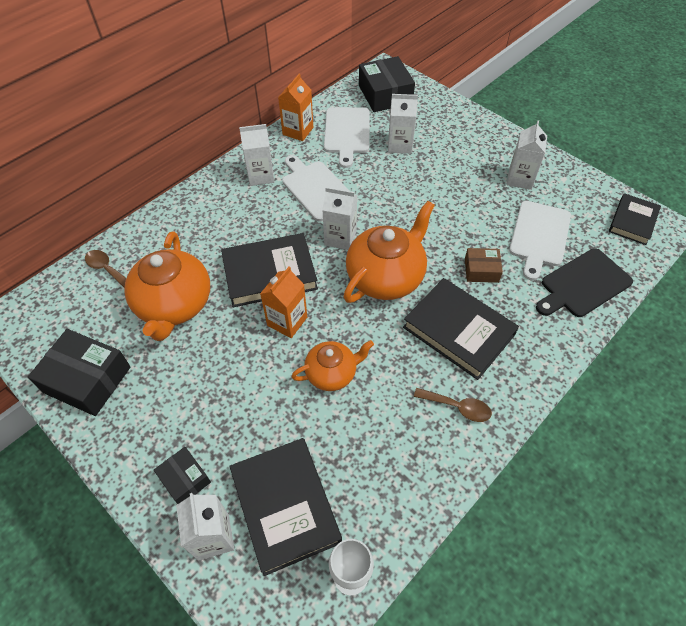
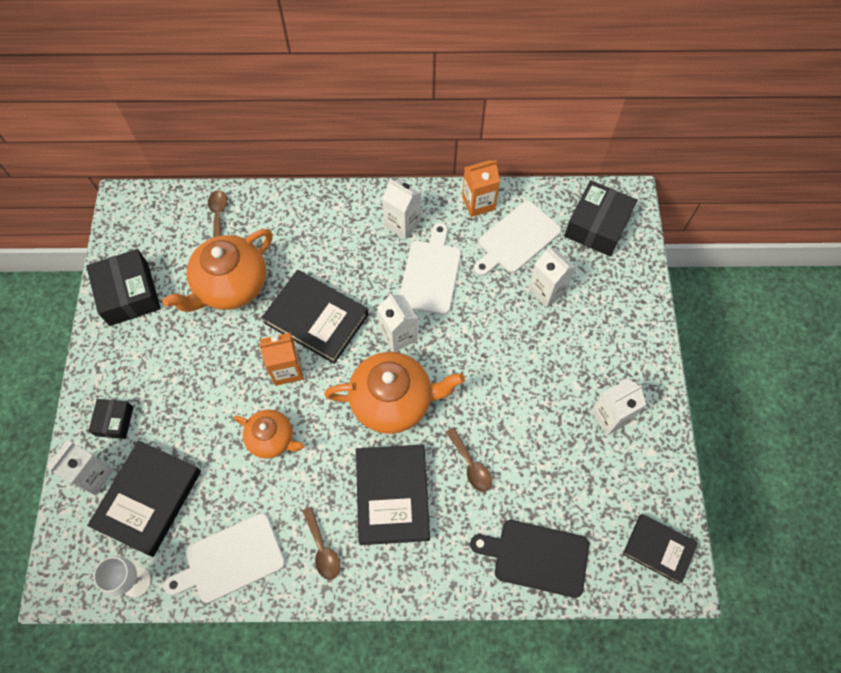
camera: 45 degrees right, 10 degrees up
brown box [465,248,503,283] -> brown spoon [446,428,492,492]
white cutting board [509,201,571,281] -> white cutting board moved to [164,513,285,603]
black book [609,193,661,245] -> black book turned 45 degrees clockwise [623,514,698,584]

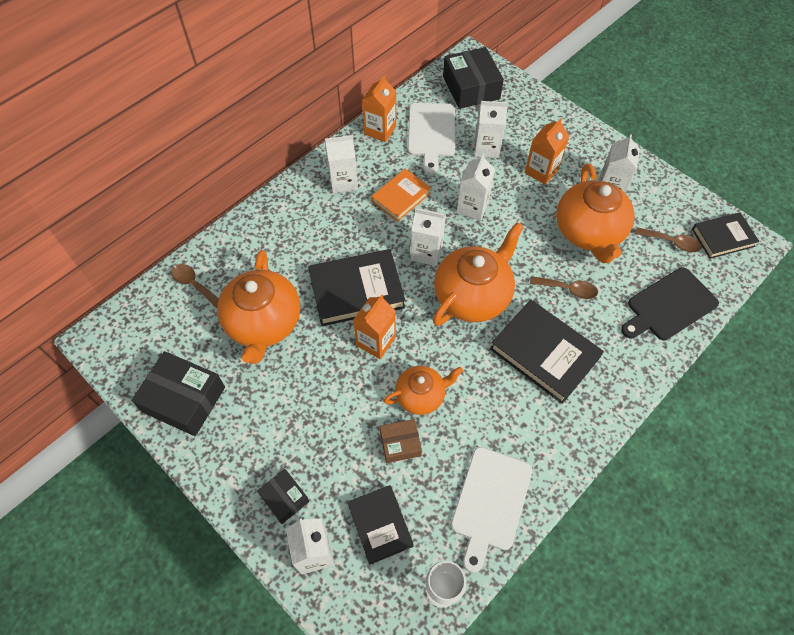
camera: 45 degrees left, 5 degrees down
black book [87,441,201,557] -> black book [347,485,414,565], size x0.63
brown spoon [302,507,340,580] -> brown spoon moved to [635,227,702,252]
white cutting board [399,223,461,315] -> orange book [371,169,431,222]
none -> brown box [380,419,422,463]
none -> white carton [456,154,495,221]
none -> orange carton [524,118,569,185]
none -> orange teapot [556,164,635,263]

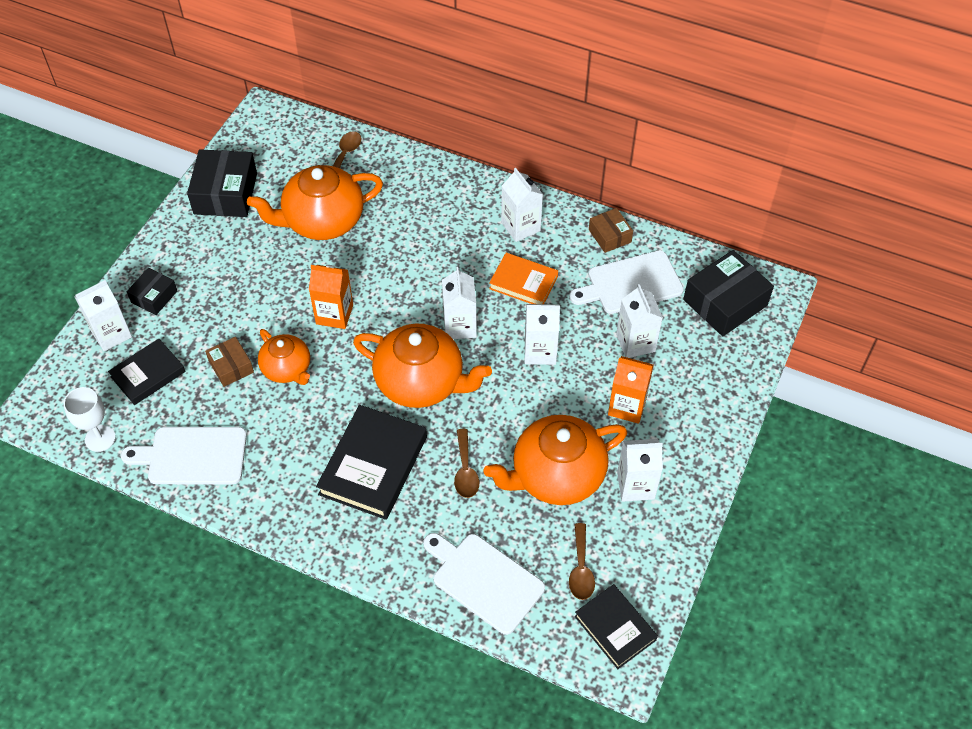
camera: 70 degrees right, 5 degrees down
black book [308,249,405,326] -> none
orange carton [362,75,397,142] -> brown box [589,208,633,253]
black cutting board [621,267,719,340] -> white cutting board [423,533,545,635]

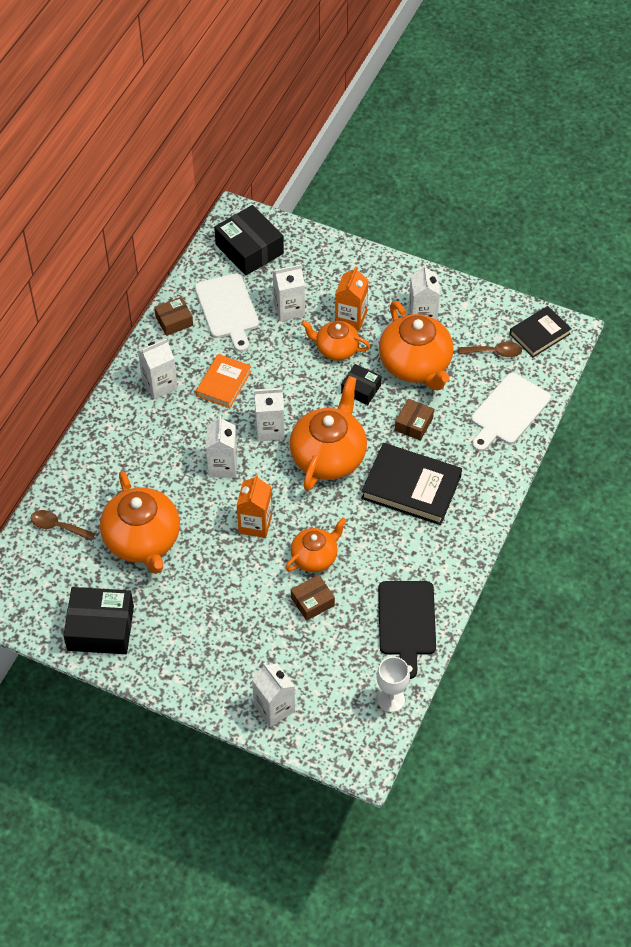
camera: 90 degrees left, 0 degrees up
black book [108,339,185,405] -> none
white cutting board [121,427,247,484] -> black cutting board [378,581,436,679]
black box [127,268,177,315] -> black box moved to [341,364,382,405]
brown spoon [454,429,479,498] -> brown box [395,399,434,441]
white carton [525,304,560,365] -> white carton moved to [206,416,238,478]
none -> orange teapot [301,320,370,360]

